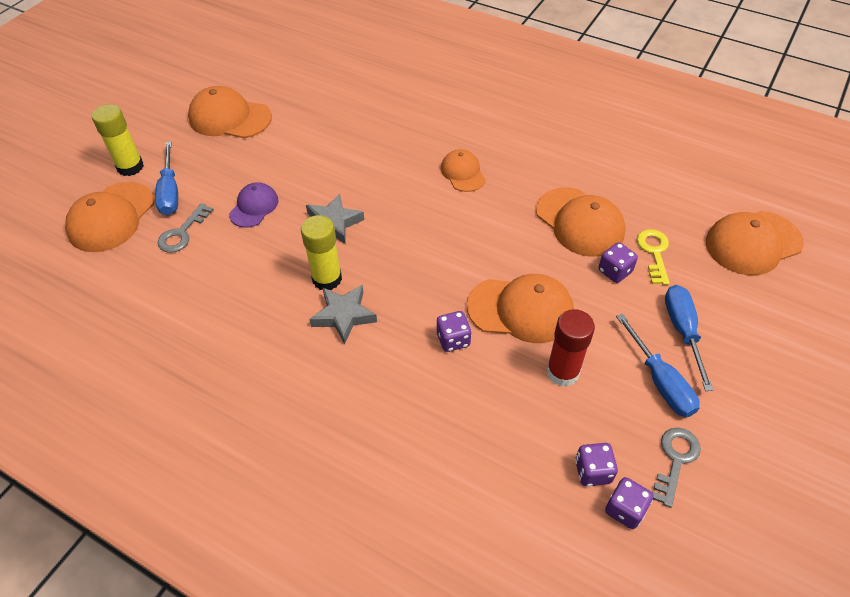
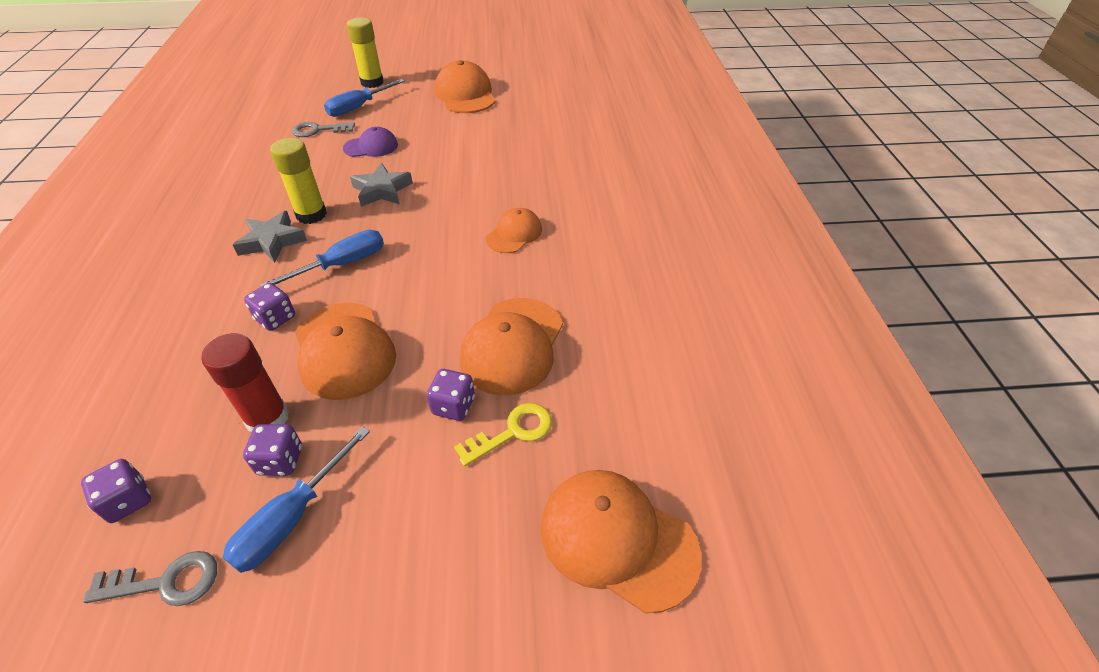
camera: 55 degrees right, 5 degrees down
orange cap [65,182,154,252] -> none
purple dice [605,477,653,529] -> purple dice moved to [243,424,302,476]
blue screwdriver [665,285,713,391] -> blue screwdriver moved to [260,230,384,286]

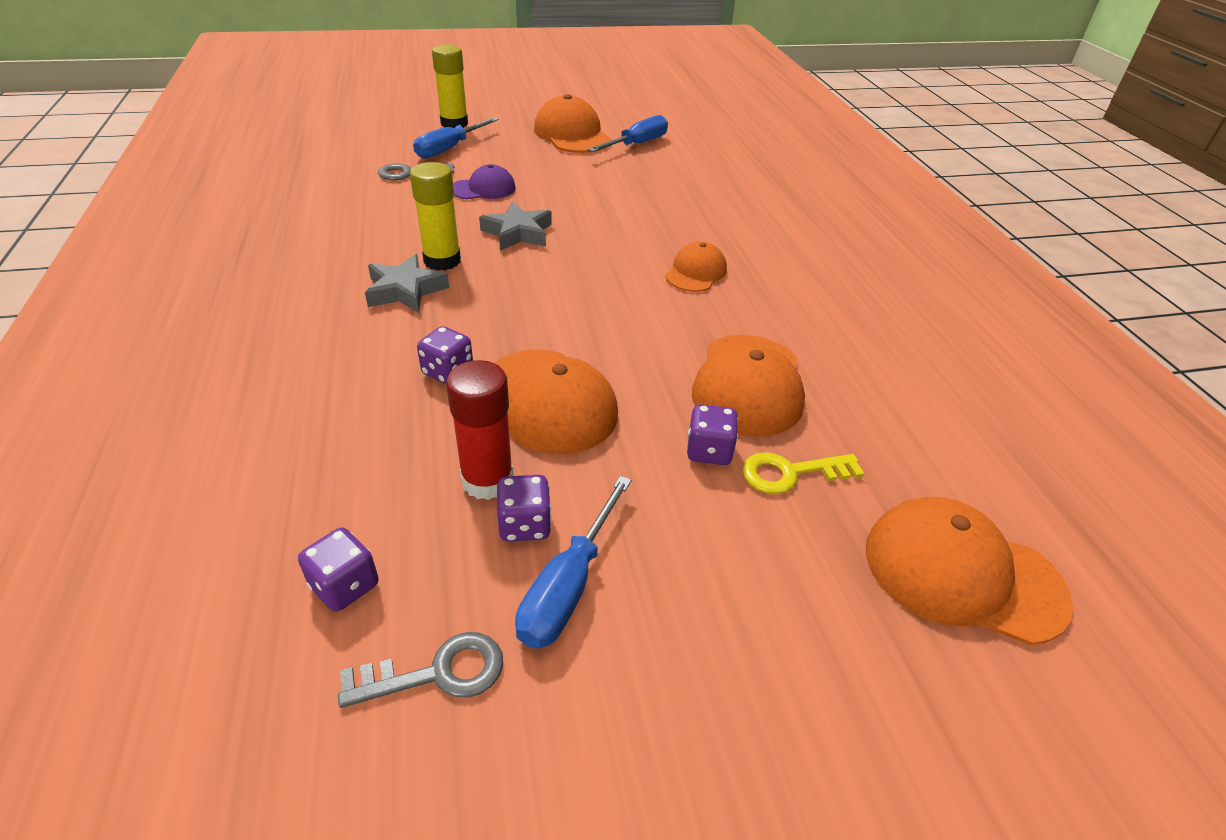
camera: 10 degrees left, 5 degrees down
blue screwdriver [260,230,384,286] -> blue screwdriver moved to [588,115,668,152]
yellow key [454,403,552,467] -> yellow key turned 150 degrees counterclockwise [742,452,865,494]

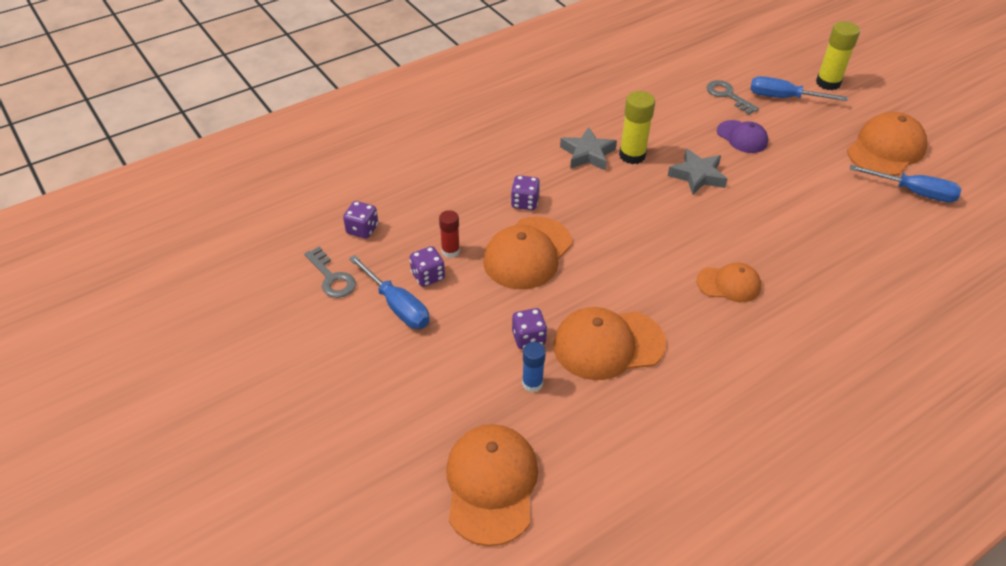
camera: 70 degrees right, 5 degrees up
red glue stick [446,360,514,500] -> red glue stick [439,210,460,258], size x0.62
blue screwdriver [515,476,632,648] -> blue screwdriver turned 135 degrees counterclockwise [349,255,430,329]
yellow key [742,452,865,494] -> blue glue stick [522,342,546,392]

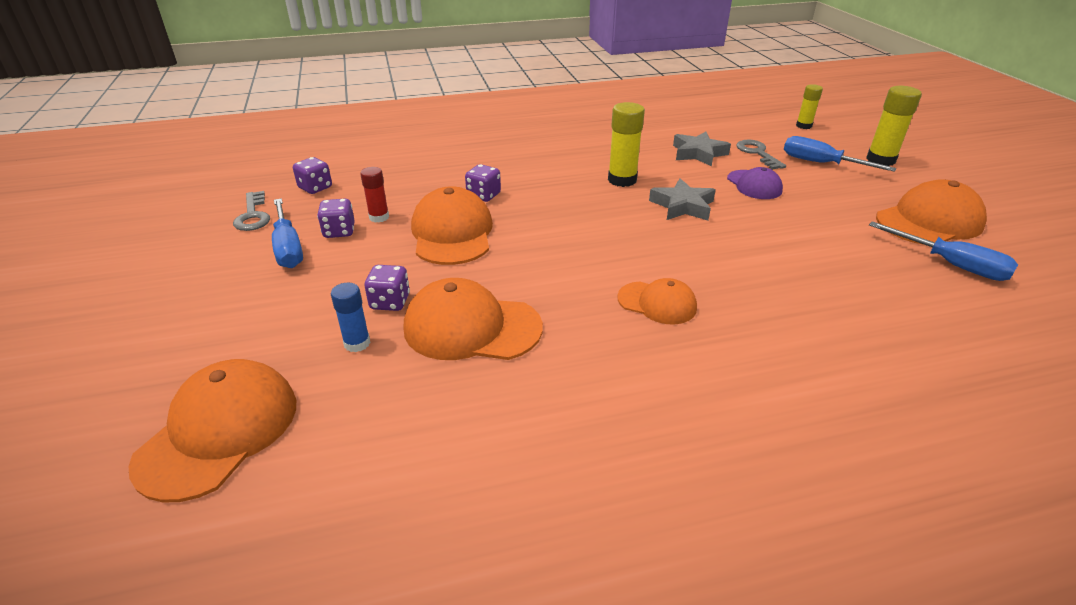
camera: 20 degrees right, 10 degrees down
orange cap [483,216,572,289] -> orange cap turned 120 degrees clockwise [411,186,493,265]
grey star [560,127,617,171] -> grey star moved to [673,132,731,167]
none -> yellow glue stick [796,84,823,129]

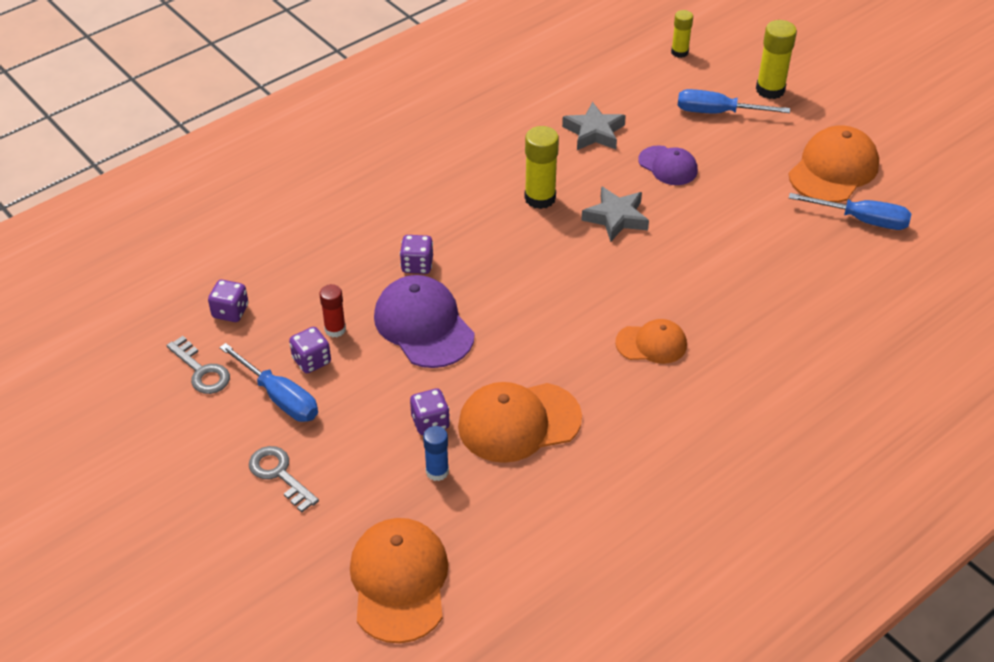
camera: 25 degrees left, 10 degrees up
orange cap [411,186,493,265] -> purple cap [374,275,475,368]
grey key [736,139,786,170] -> grey key moved to [249,446,319,513]

